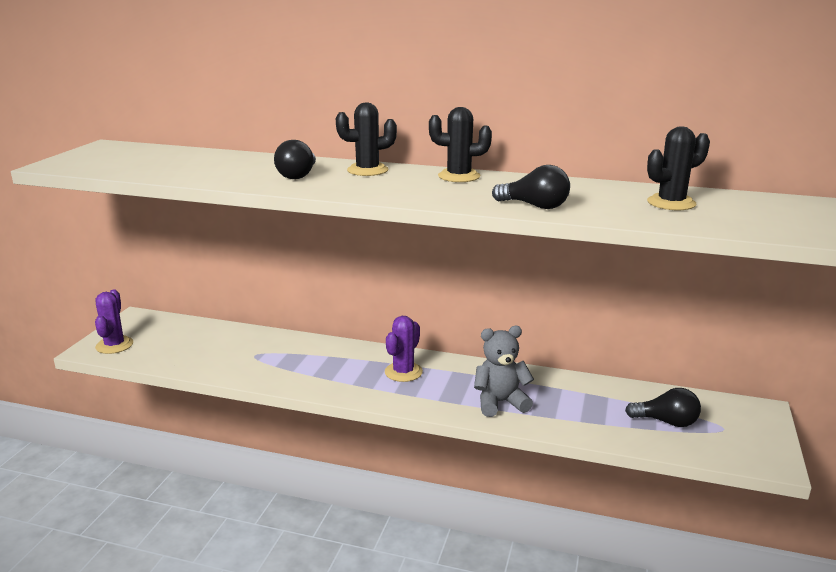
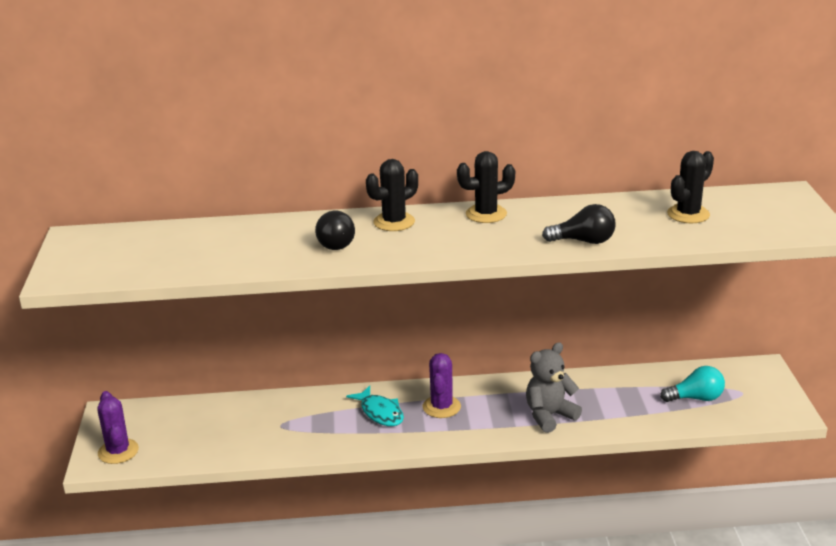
camera: 20 degrees left, 5 degrees up
black light bulb [625,388,701,427] -> turquoise light bulb [660,366,725,402]
none -> turquoise fish [346,386,404,426]

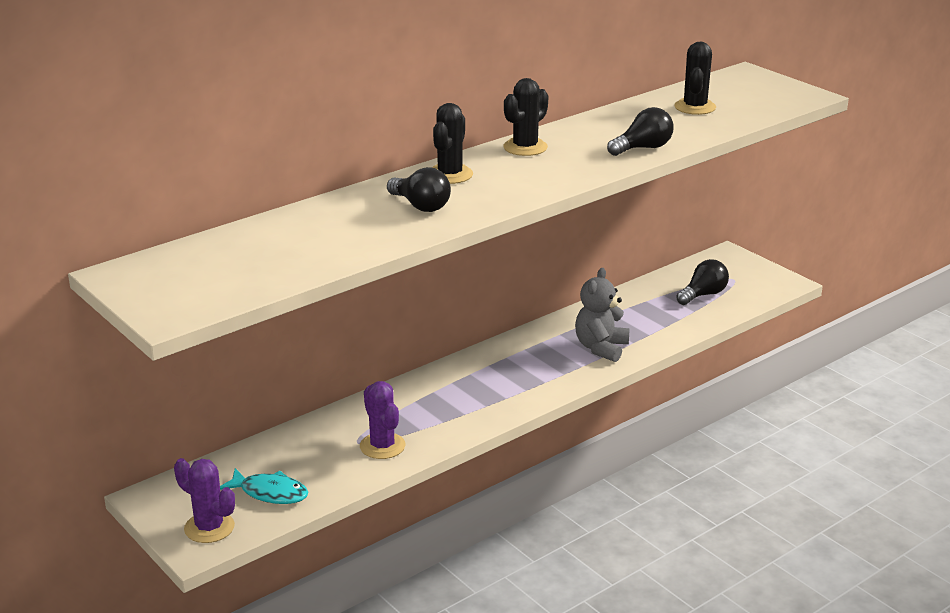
camera: 35 degrees left, 0 degrees up
turquoise fish [346,386,404,426] -> turquoise fish moved to [220,468,308,504]
purple cactus [423,353,461,418] -> purple cactus moved to [360,381,406,459]
turquoise light bulb [660,366,725,402] -> black light bulb [676,259,729,305]

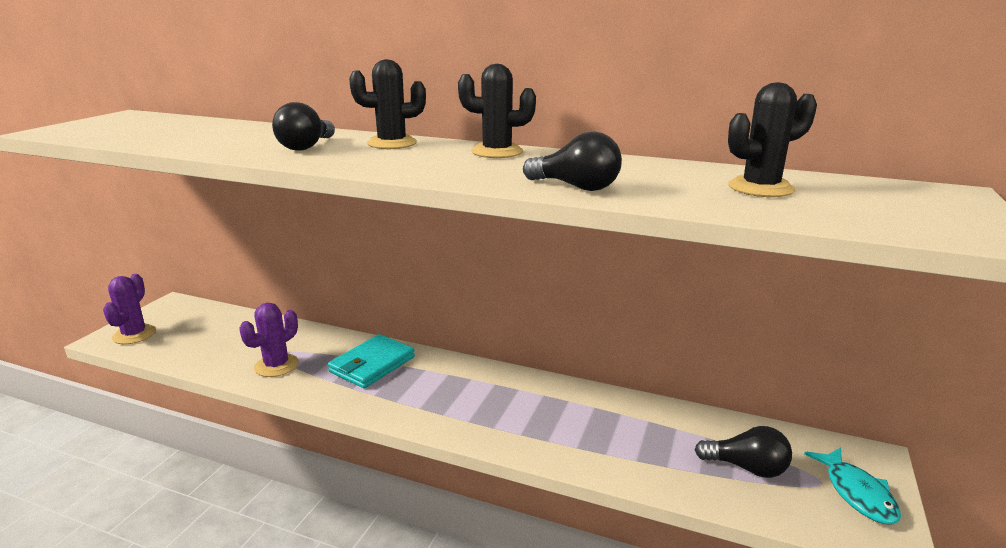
camera: 60 degrees right, 5 degrees down
turquoise fish [220,468,308,504] -> turquoise fish moved to [804,447,901,525]
grey teddy bear [575,268,630,362] -> none
none -> turquoise wallet [328,334,415,388]

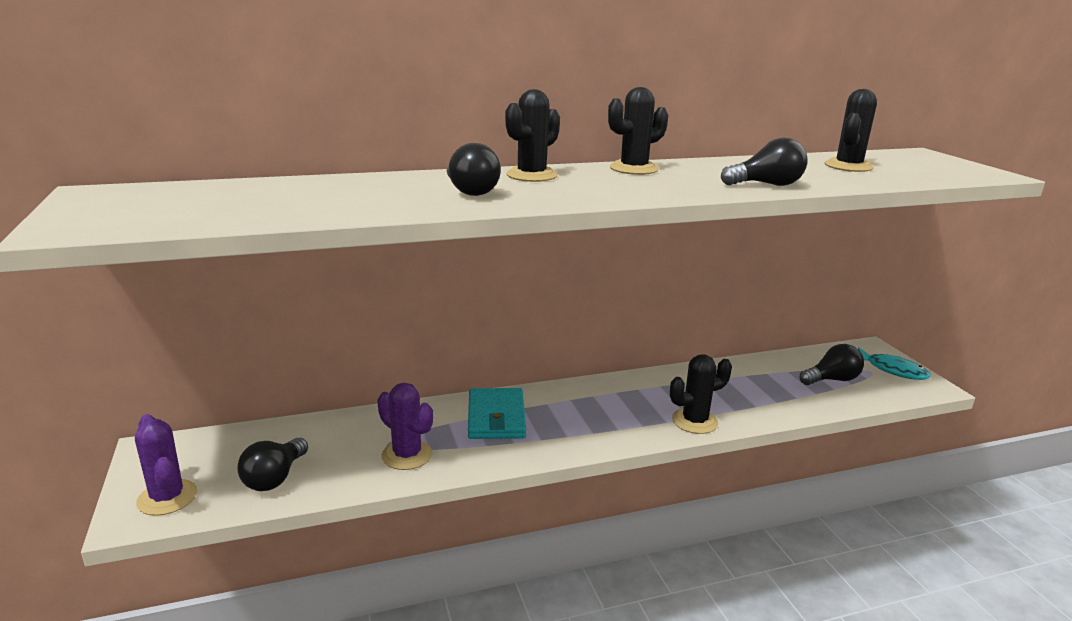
camera: 40 degrees left, 0 degrees up
purple cactus [240,303,299,377] -> purple cactus turned 45 degrees counterclockwise [377,383,433,470]
none -> black light bulb [237,438,308,491]
none -> black cactus [670,354,732,434]

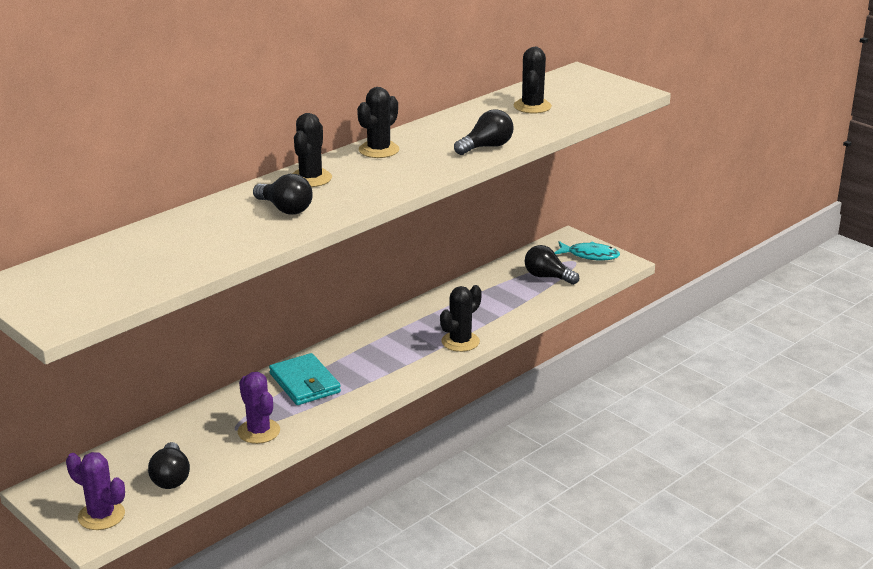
camera: 25 degrees left, 5 degrees up
purple cactus [377,383,433,470] -> purple cactus turned 45 degrees clockwise [238,372,280,444]
black light bulb [799,344,864,385] -> black light bulb turned 105 degrees counterclockwise [525,245,579,285]

